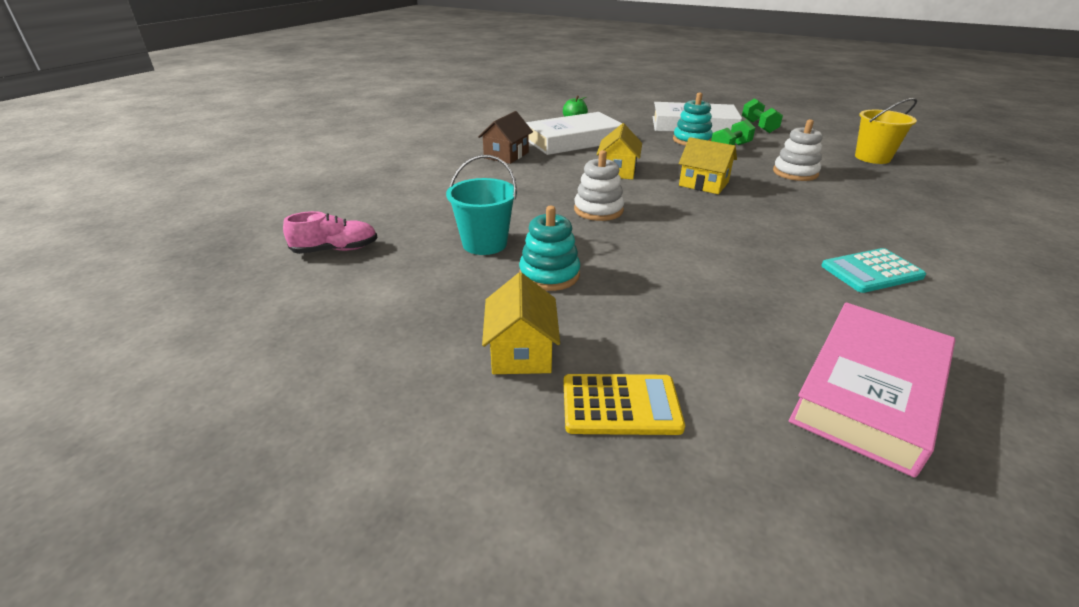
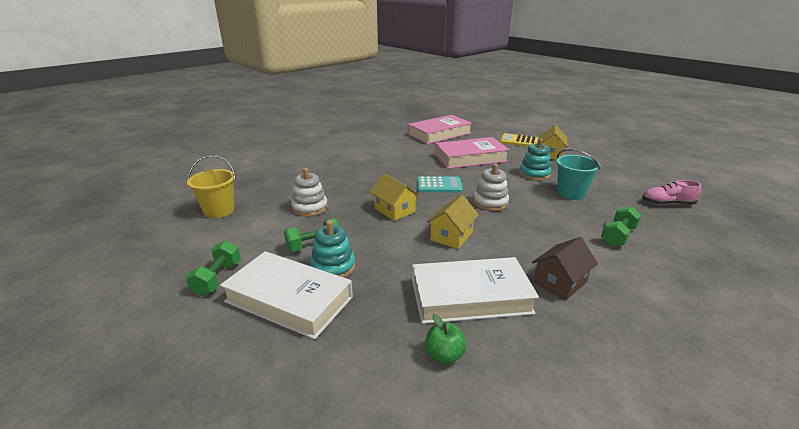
camera: 160 degrees left, 5 degrees down
turquoise calculator [821,248,926,293] -> turquoise calculator moved to [417,176,463,193]
none -> pink book [434,137,510,169]
none -> green dumbbell [601,206,641,246]

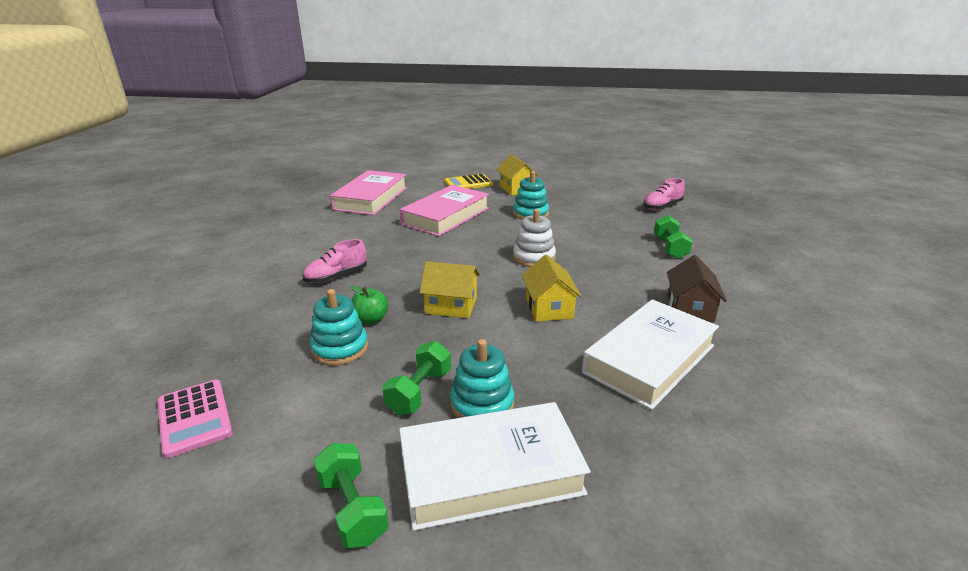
camera: 40 degrees left, 0 degrees up
yellow bucket [187,155,236,218] -> pink calculator [157,379,233,458]
white stacking toy [291,168,328,217] -> turquoise stacking toy [310,289,368,366]
turquoise calculator [417,176,463,193] -> none
green apple [425,314,467,364] -> green apple moved to [350,285,388,325]
turquoise bucket [556,149,600,200] -> none
none -> pink shoe [303,239,367,283]

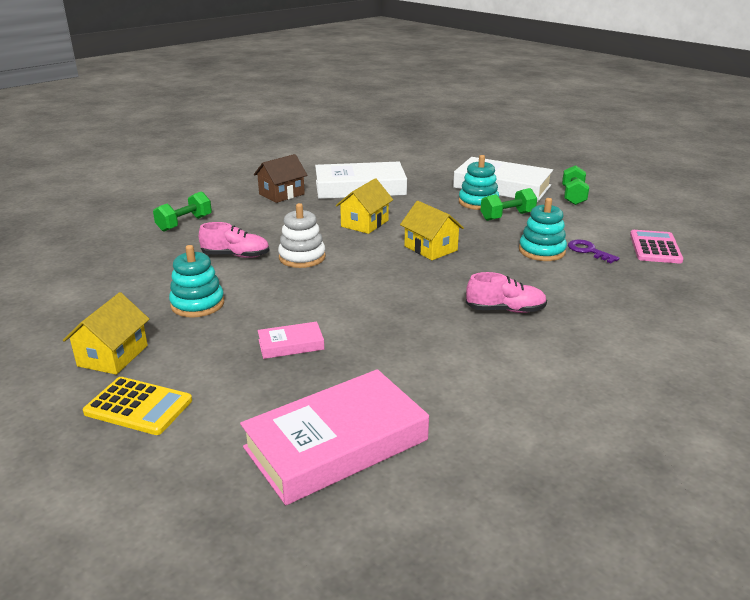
camera: 140 degrees left, 0 degrees up
green apple [350,285,388,325] -> none
pink book [400,185,489,237] -> pink book [258,321,324,359], size x0.46
pink shoe [643,178,685,210] -> pink shoe moved to [199,222,270,258]
none -> purple key [568,240,620,263]

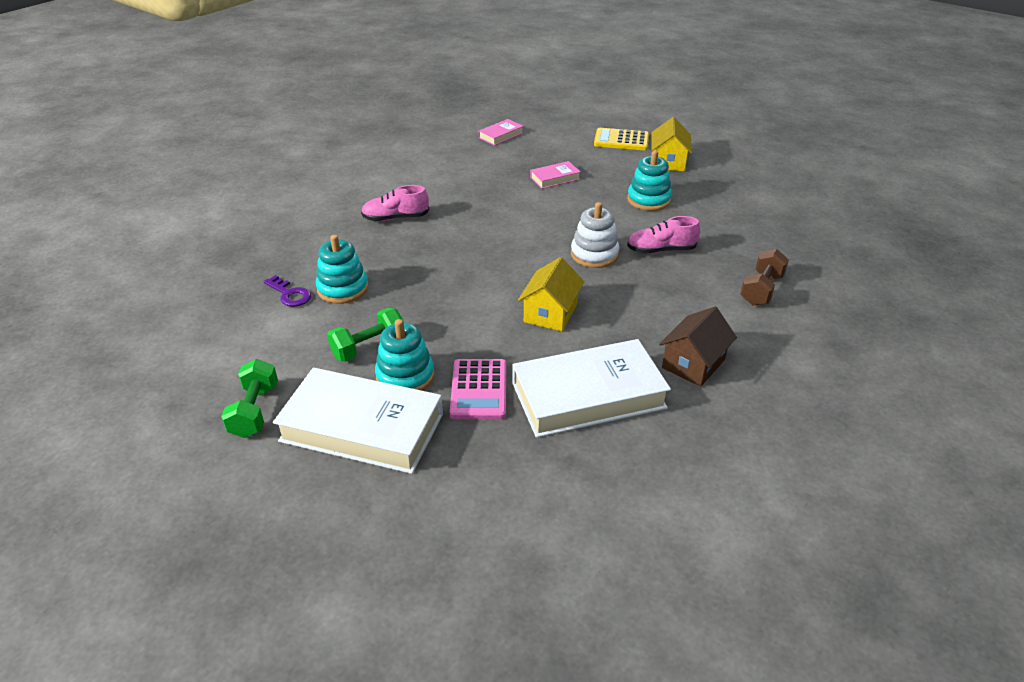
camera: 170 degrees right, 10 degrees up
green dumbbell [153,191,212,232] -> brown dumbbell [740,249,789,306]
pink book [240,369,429,505] -> pink book [479,119,523,146], size x0.46
yellow house [400,201,464,260] -> none
pink calculator [630,230,683,263] -> pink calculator moved to [450,359,506,419]

